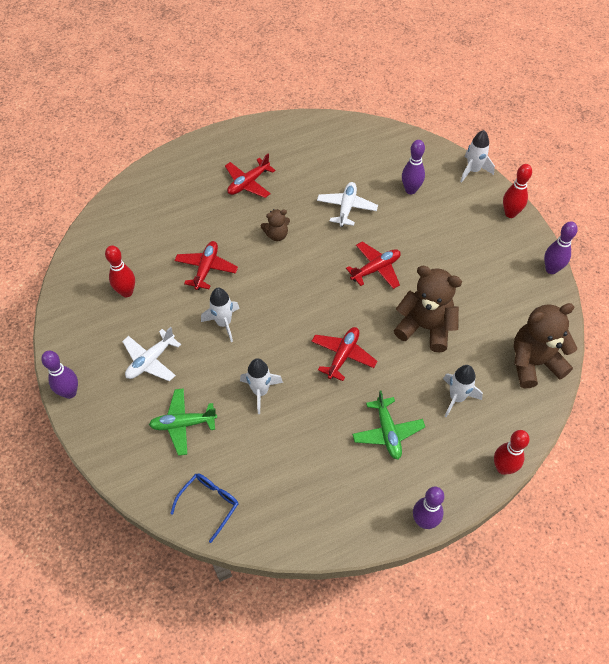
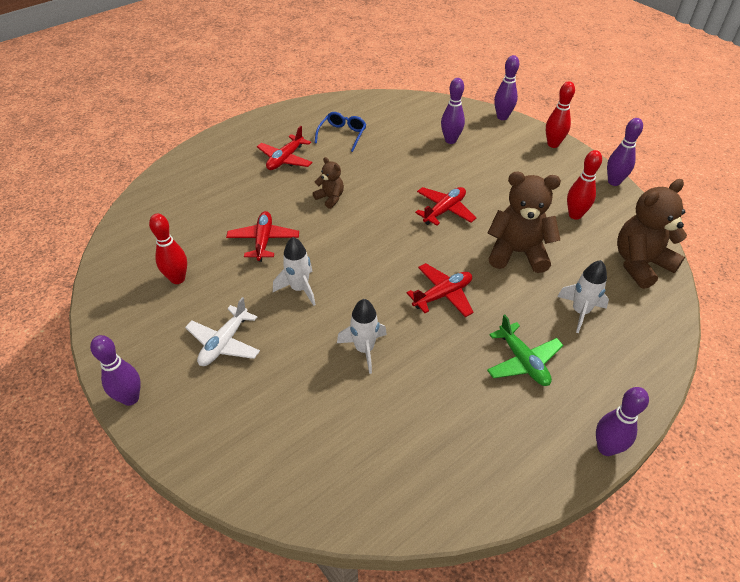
camera: 15 degrees left, 10 degrees down
green plane [149,388,217,456] -> none
blue glasses [170,473,239,543] -> blue glasses moved to [315,112,366,152]
brown teddy bear [261,209,290,241] -> brown teddy bear turned 105 degrees counterclockwise [313,157,344,209]
red plane [311,327,377,381] -> red plane turned 45 degrees clockwise [406,263,473,317]
white plane [317,182,378,227] -> none
white rocket [460,130,495,183] -> purple bowling pin [494,55,519,120]
red bowling pin [494,430,530,475] -> red bowling pin moved to [567,150,602,220]

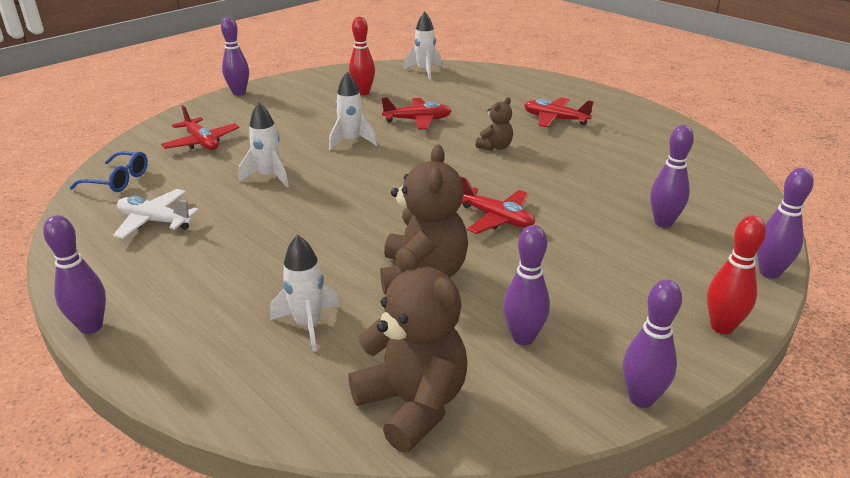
camera: 85 degrees right, 15 degrees down
white plane [185,297,260,366] -> white plane moved to [113,189,199,239]
blue glasses [315,112,366,152] -> blue glasses moved to [70,151,148,192]
red plane [406,263,473,317] -> red plane moved to [161,105,240,150]
green plane [487,315,563,386] -> none
red bowling pin [567,150,602,220] -> purple bowling pin [503,225,550,345]
none -> white rocket [404,12,441,79]

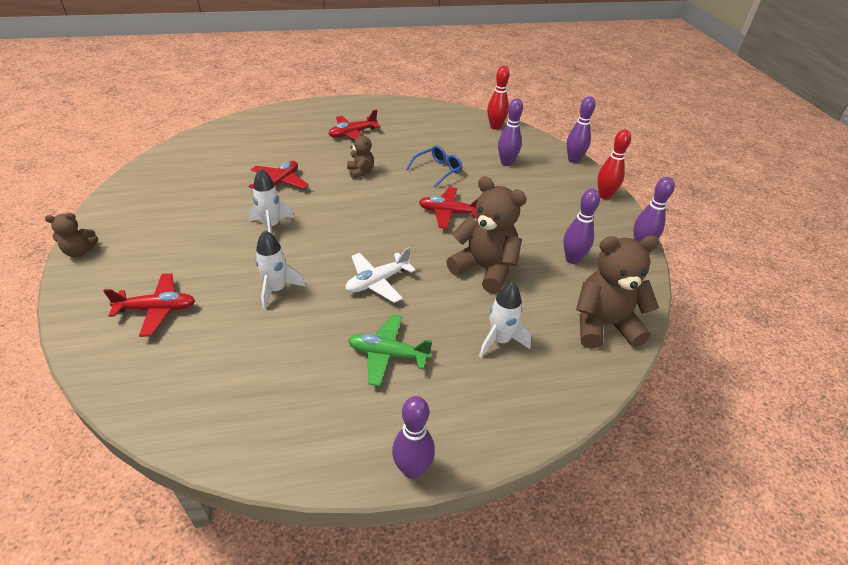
camera: 60 degrees left, 10 degrees up
blue glasses [70,151,148,192] -> blue glasses moved to [406,146,463,188]
white plane [113,189,199,239] -> white plane moved to [345,247,416,303]
purple bowling pin [221,17,249,96] -> brown teddy bear [45,213,98,257]
red bowling pin [349,17,375,95] -> red bowling pin moved to [487,66,510,130]
white rocket [404,12,441,79] -> none
red plane [460,176,535,234] -> red plane turned 150 degrees counterclockwise [419,187,478,229]
none -> green plane [348,314,433,386]

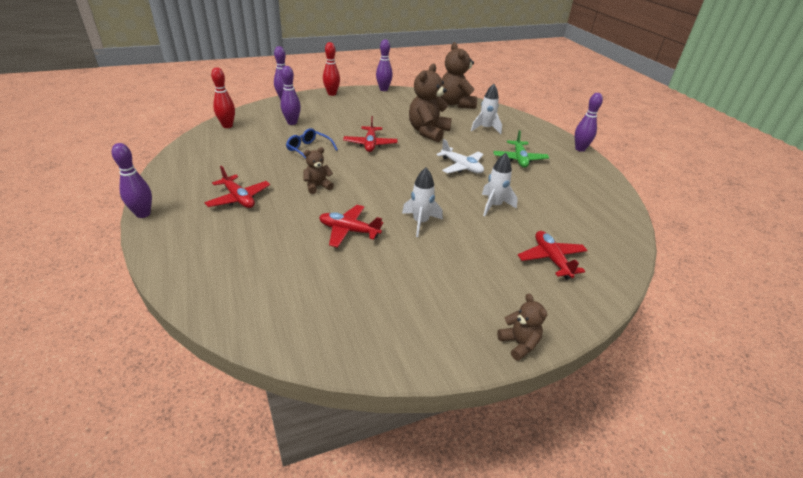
camera: 100 degrees left, 5 degrees down
purple bowling pin [563,189,600,264] -> purple bowling pin moved to [112,143,152,218]

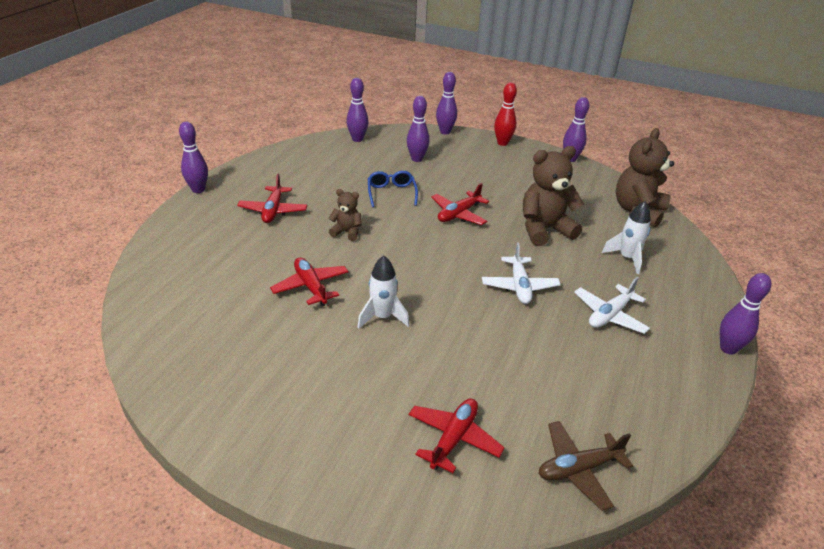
camera: 45 degrees right, 0 degrees up
red bowling pin [211,67,235,128] -> purple bowling pin [347,78,368,142]
white rocket [482,153,518,216] -> none
green plane [493,130,549,168] -> white plane [575,277,650,334]
brown teddy bear [497,294,547,361] -> none
none -> brown plane [539,421,633,511]

